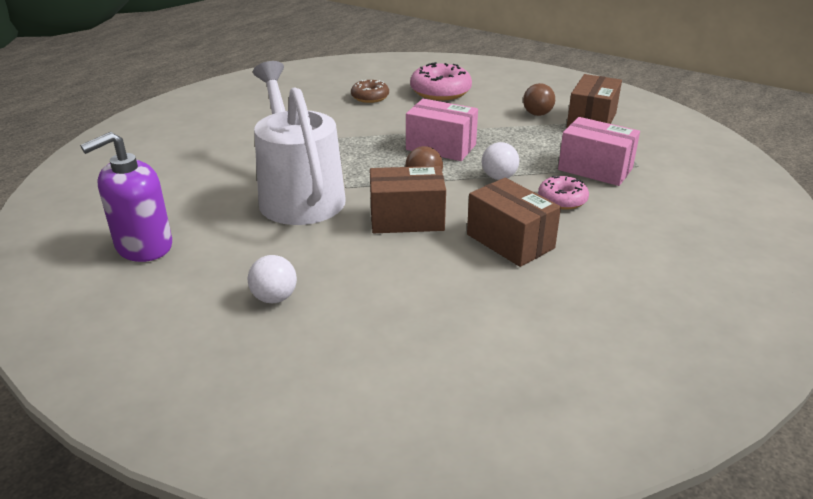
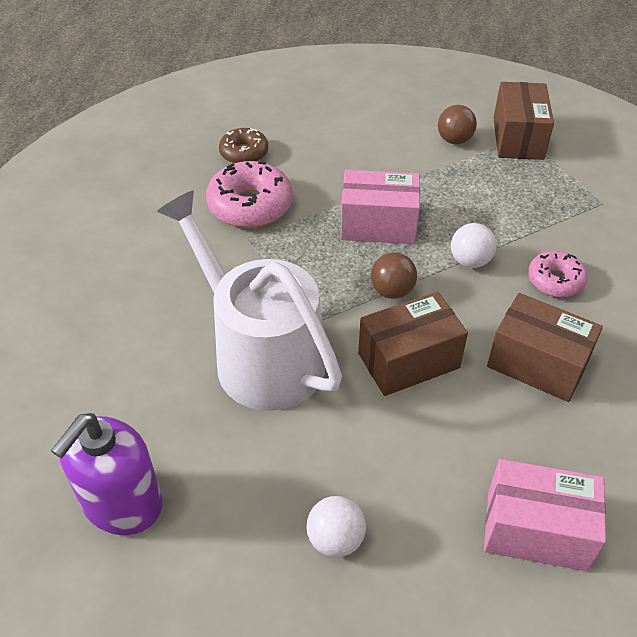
camera: 20 degrees left, 15 degrees up
pink donut [410,62,472,101] -> pink donut moved to [206,161,293,228]
pink box [558,117,640,186] -> pink box moved to [484,459,606,571]

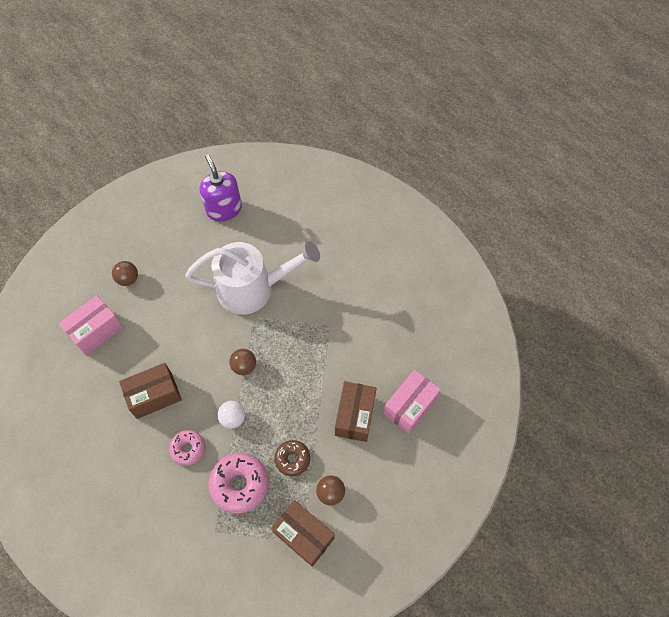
camera: 125 degrees right, 15 degrees up
pink donut [206,161,293,228] -> pink donut moved to [209,453,269,514]
brown donut [219,128,268,163] -> brown donut moved to [274,440,310,476]
white ball [306,496,366,557] -> none
pink box [340,170,420,244] -> pink box moved to [383,370,441,434]
brown box [358,291,468,396] -> brown box moved to [335,381,377,442]
none -> brown ball [112,261,138,286]

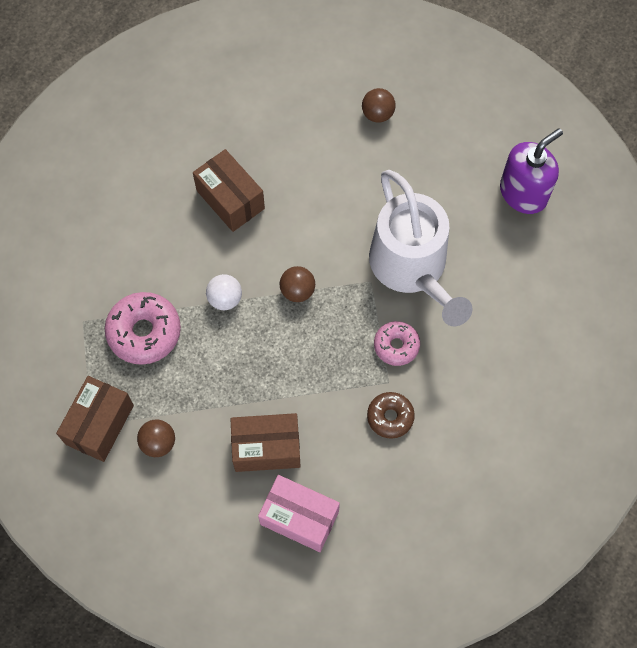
camera: 75 degrees right, 5 degrees up
pink box [59,295,123,356] -> none
pink donut [169,430,205,466] -> pink donut moved to [374,321,420,366]
brown donut [274,440,310,476] -> brown donut moved to [367,392,415,439]

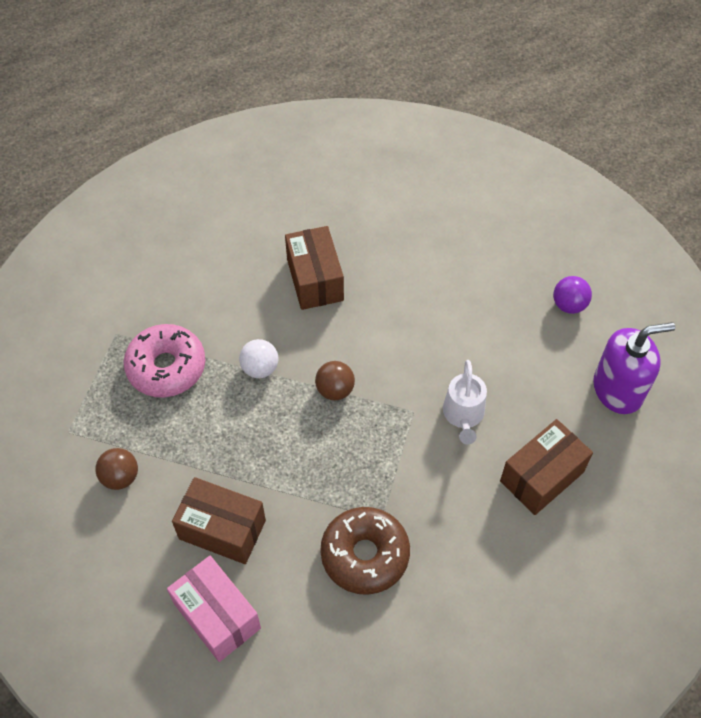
camera: 25 degrees right, 10 degrees down
brown box [56,376,134,462] -> brown box moved to [500,419,593,515]
brown ball [362,88,396,123] -> none
brown donut [367,392,415,439] -> brown donut [320,507,410,595], size x1.63
white watering can [369,170,472,326] -> white watering can [443,360,487,444], size x0.48
pink donut [374,321,420,366] -> none
none -> purple ball [553,276,592,314]

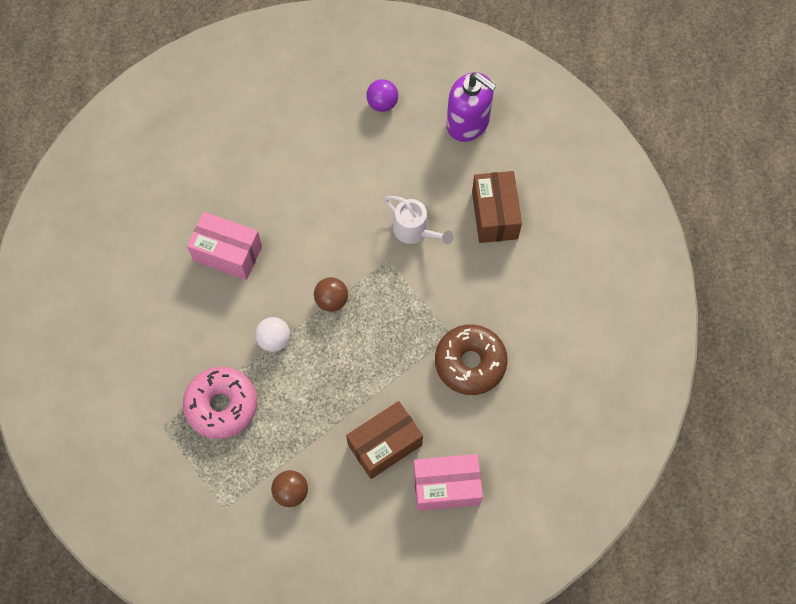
camera: 55 degrees left, 10 degrees up
brown box [285,226,344,310] -> pink box [187,212,262,280]
purple soap dispenser [593,322,675,414] -> purple soap dispenser turned 105 degrees clockwise [447,72,497,142]

